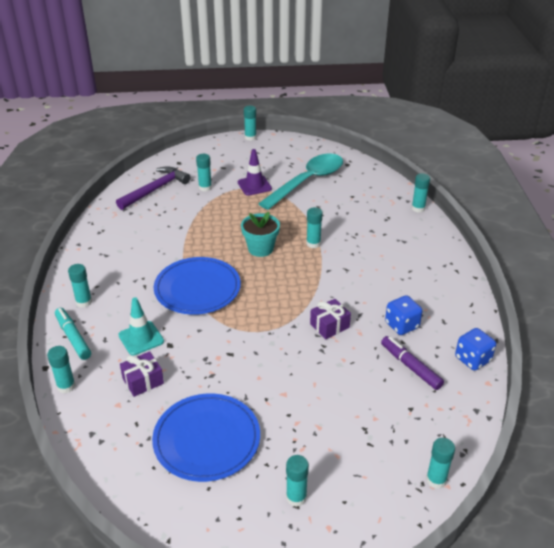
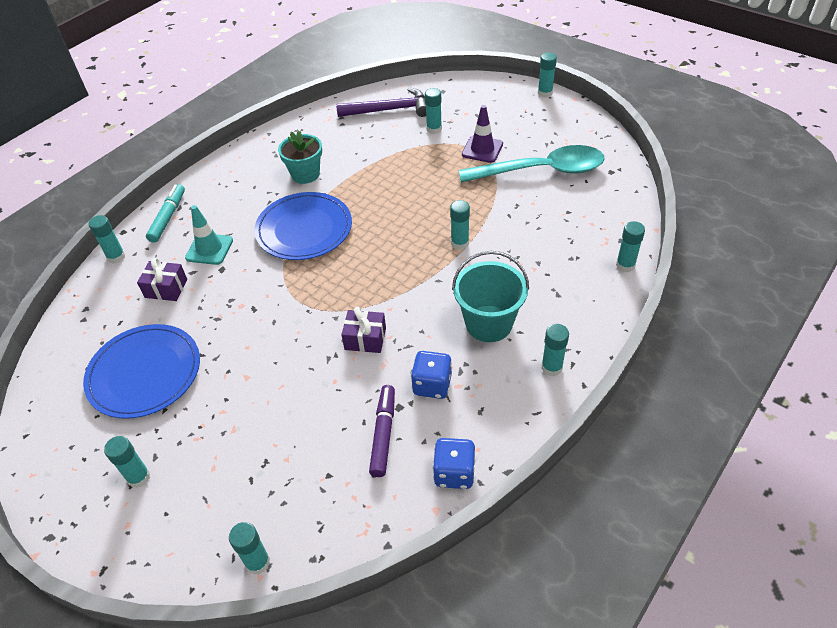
camera: 45 degrees right, 10 degrees up
turquoise glue stick [68,264,92,308] -> turquoise glue stick moved to [541,324,569,376]
turquoise flower pot [241,212,280,257] -> turquoise flower pot moved to [278,131,322,184]
none -> turquoise bucket [452,251,529,342]

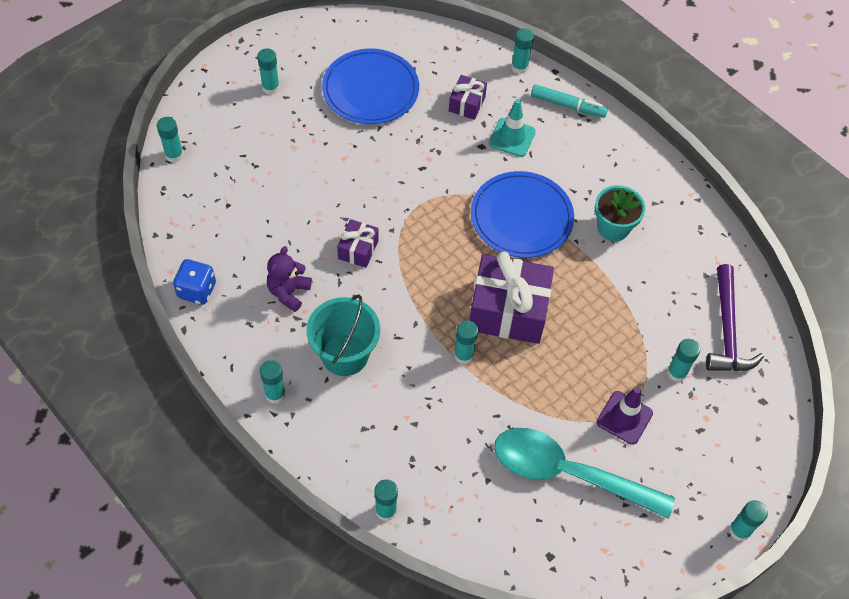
camera: 95 degrees right, 10 degrees up
purple marker [369,385,395,477] -> none
blue dice [411,351,452,399] -> purple teddy bear [267,246,312,312]
turquoise spoon [459,145,605,183] -> turquoise spoon turned 105 degrees clockwise [494,428,675,519]
none -> purple gift [469,252,554,344]

